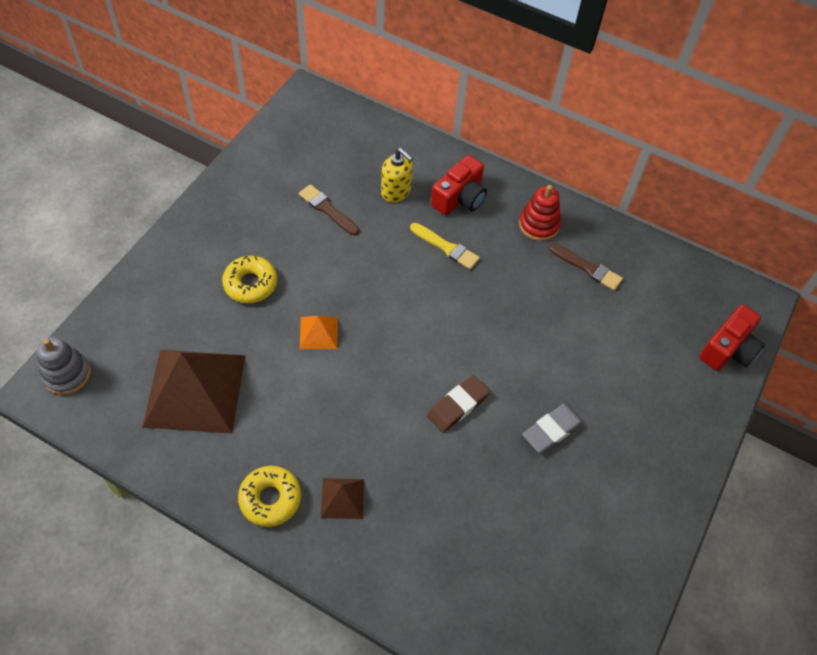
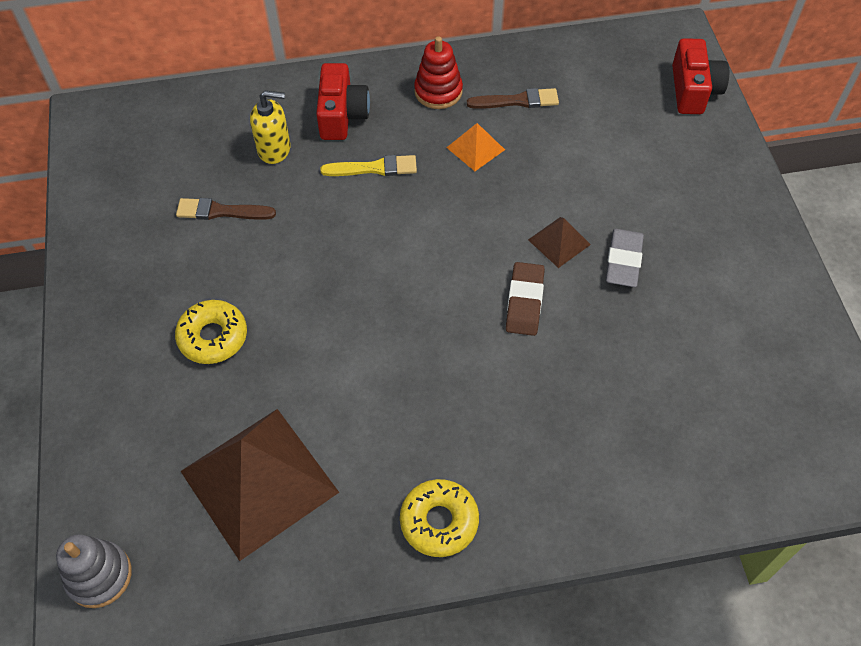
camera: 35 degrees left, 0 degrees up
orange pyramid [300,316,338,349] -> orange pyramid moved to [446,123,505,171]
brown pyramid [321,478,364,519] -> brown pyramid moved to [528,217,591,268]

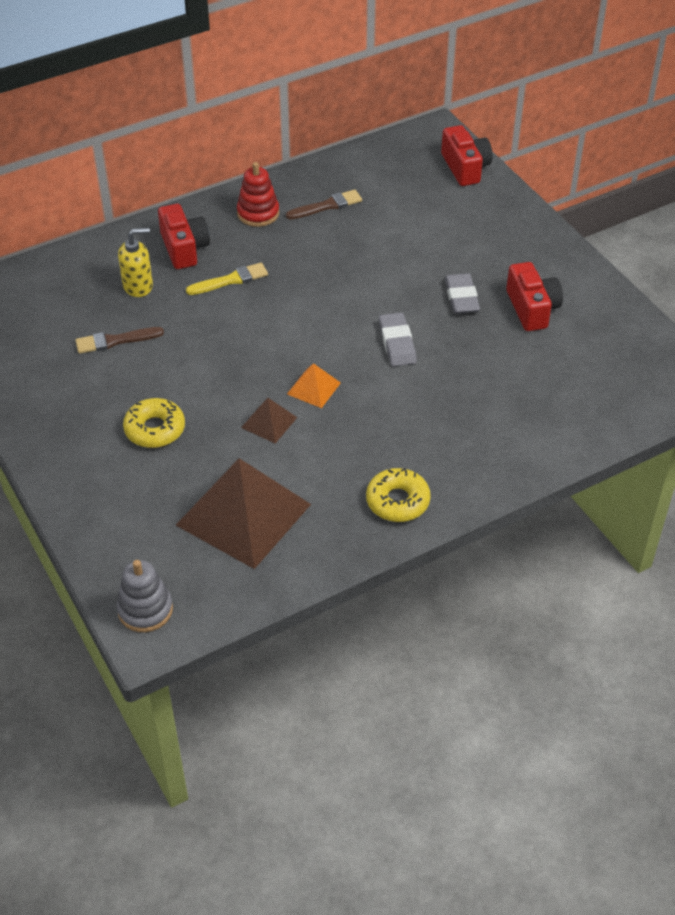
camera: 20 degrees left, 10 degrees down
orange pyramid [446,123,505,171] -> orange pyramid moved to [287,363,341,408]
brown eraser [506,262,545,336] -> grey eraser [379,312,417,367]
brown pyramid [528,217,591,268] -> brown pyramid moved to [241,398,297,443]
none -> red camera [506,262,563,331]

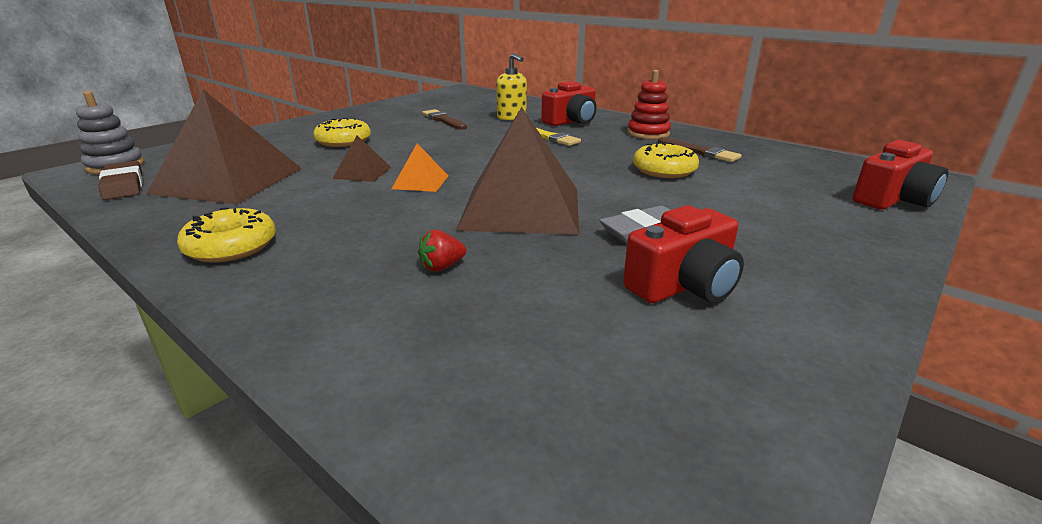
camera: 70 degrees right, 20 degrees down
grey eraser [379,312,417,367] -> brown pyramid [456,107,579,235]
none -> brown eraser [98,161,142,200]
none -> red strawberry [418,230,466,272]
none -> yellow donut [633,142,699,178]

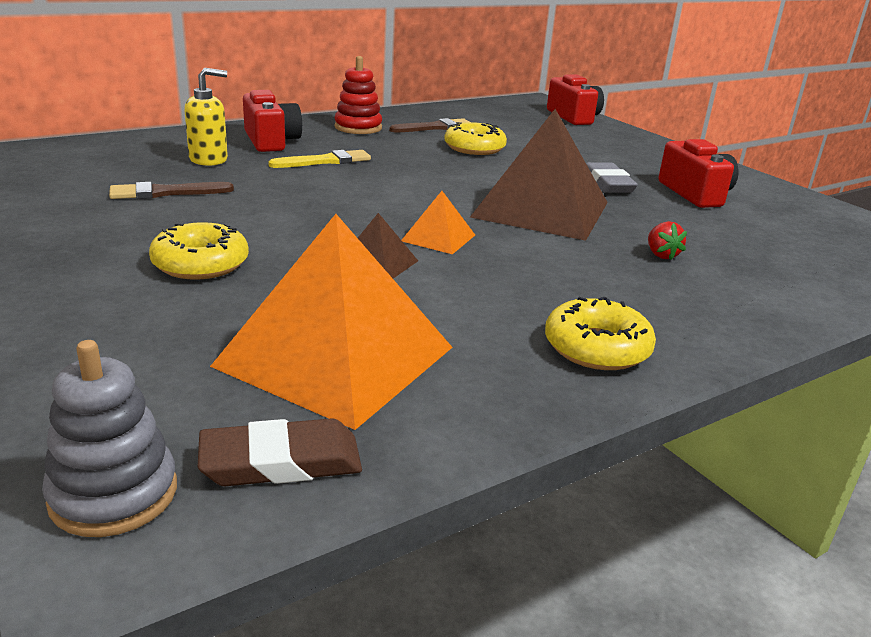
camera: 75 degrees left, 0 degrees up
brown pyramid [146,89,302,204] -> orange pyramid [210,214,453,430]

